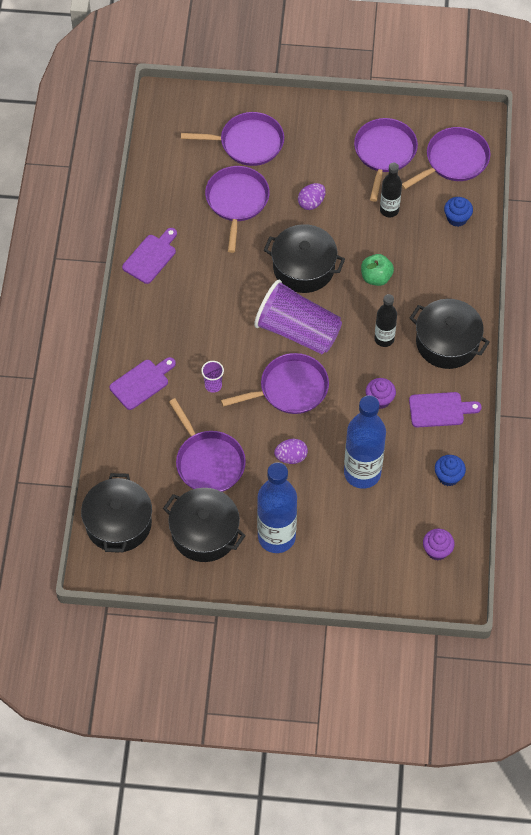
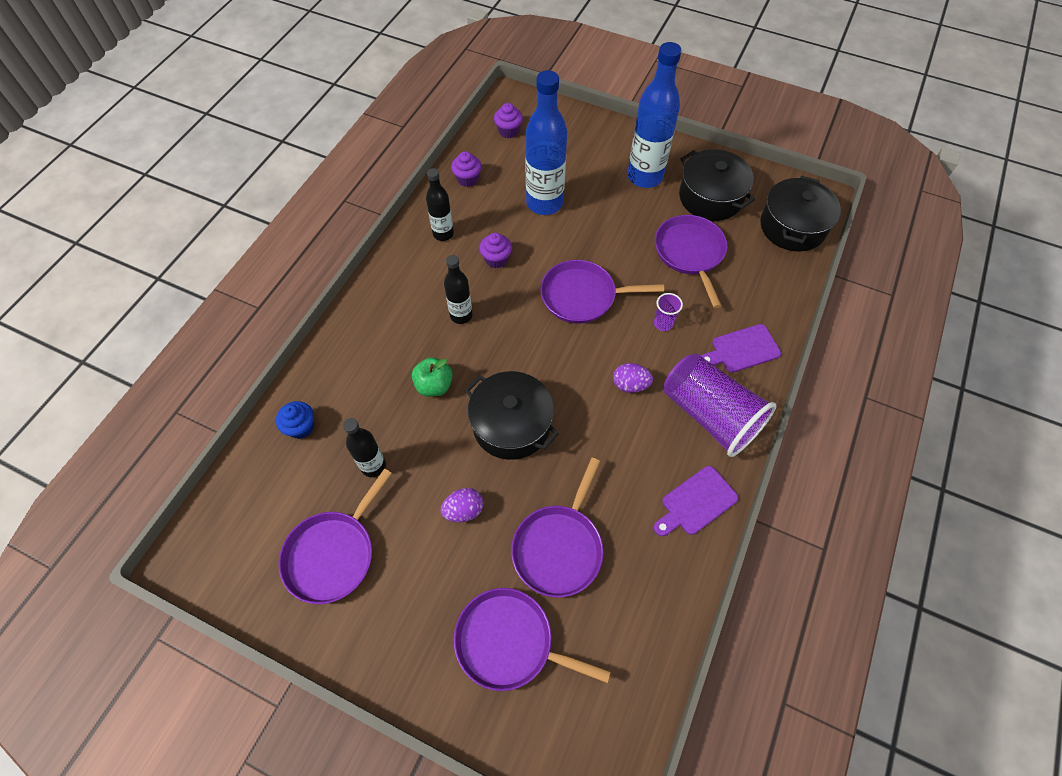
camera: 160 degrees left, 0 degrees up
purple cup [254,280,342,354] -> purple cup moved to [664,354,776,457]
purple egg [274,439,308,464] -> purple egg moved to [613,363,653,393]
purple pan [402,127,490,189] -> none
purple cutting board [409,392,482,428] -> black bottle [426,168,454,241]
black pot [410,299,490,369] -> none
blue cupcake [435,455,466,486] -> purple cupcake [451,151,482,187]

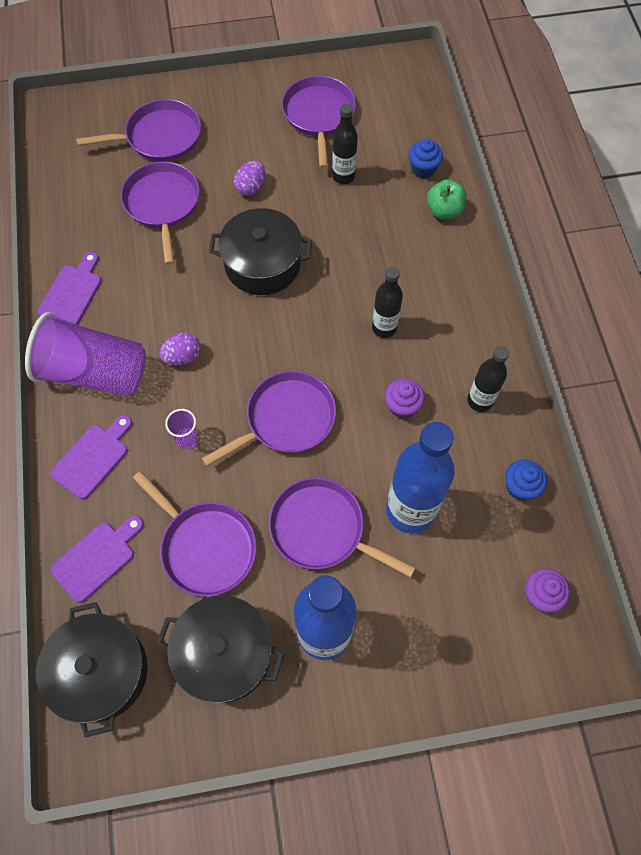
camera: 145 degrees right, 5 degrees up
green apple [412,357,453,397] -> green apple moved to [427,179,467,219]
purple cupcake [451,151,482,187] -> blue cupcake [505,459,547,500]
none -> purple cutting board [50,516,144,603]
none -> purple pan [269,477,415,577]

